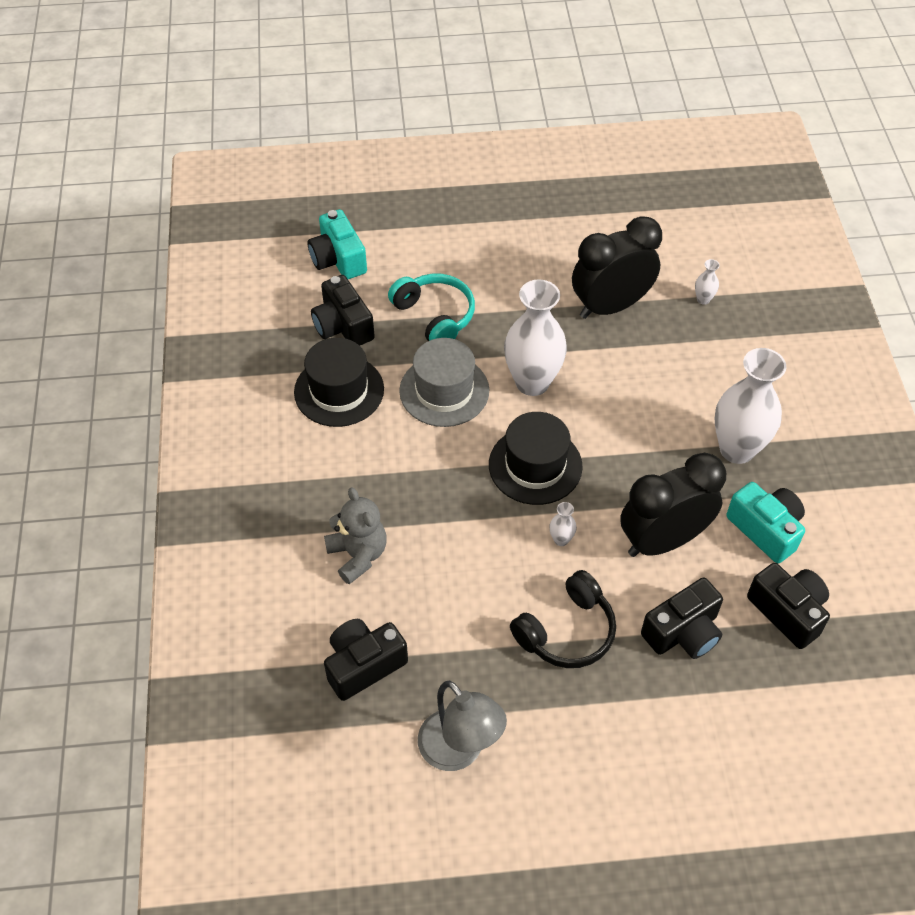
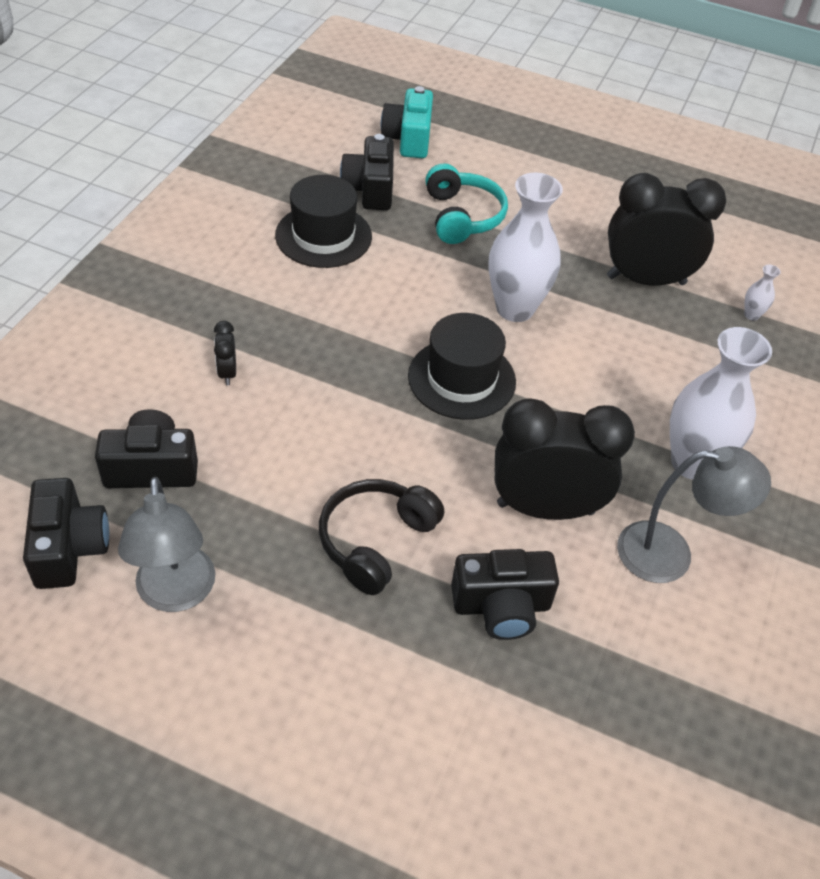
camera: 25 degrees right, 5 degrees down
grey teddy bear [324,487,387,584] -> black clock [214,321,236,385]
grey hat [399,338,489,427] -> none
black headphones [510,570,616,668] -> black headphones turned 135 degrees clockwise [319,479,444,595]
white vase [549,502,577,546] -> none
turquoise camera [726,482,805,563] -> grey lamp [617,446,771,583]
black camera [747,563,830,649] -> black camera moved to [23,478,109,589]

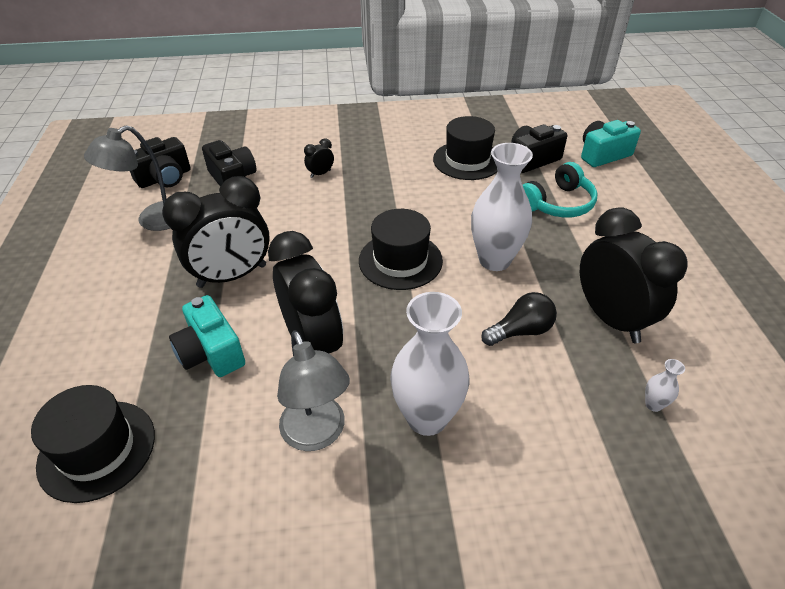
camera: 65 degrees right, 5 degrees down
black headphones [319,479,444,595] -> black clock [162,176,270,288]
black camera [451,549,559,640] -> turquoise camera [169,295,245,377]
none -> black hat [31,385,155,503]
none -> black light bulb [481,292,557,346]

